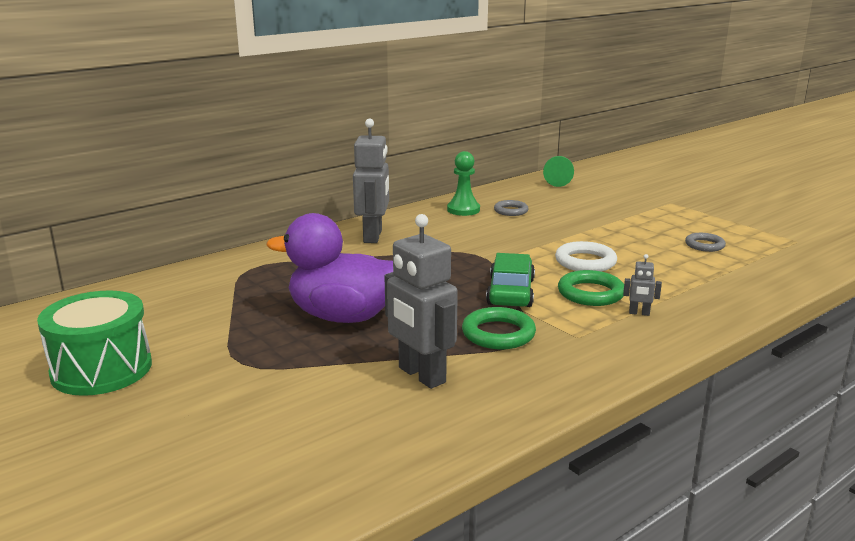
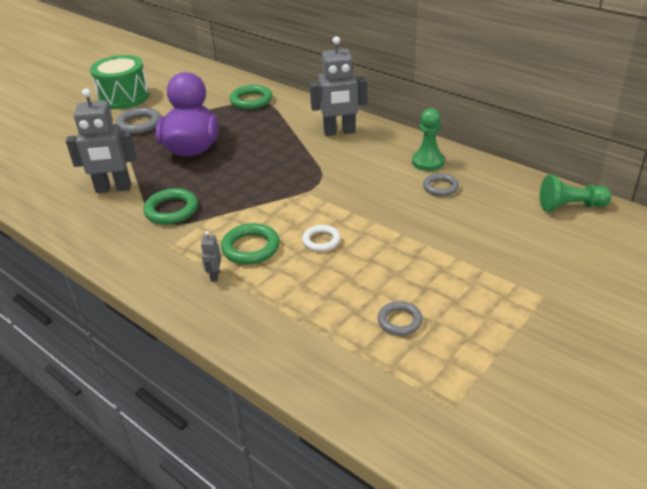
camera: 80 degrees right, 15 degrees up
grey robot [384,214,458,389] -> grey robot turned 135 degrees counterclockwise [66,89,136,193]
green car [486,253,535,307] -> none
white ring [555,241,617,272] -> white ring [302,225,341,252], size x0.66
none -> grey ring [116,107,161,134]
none -> green ring [230,85,273,109]

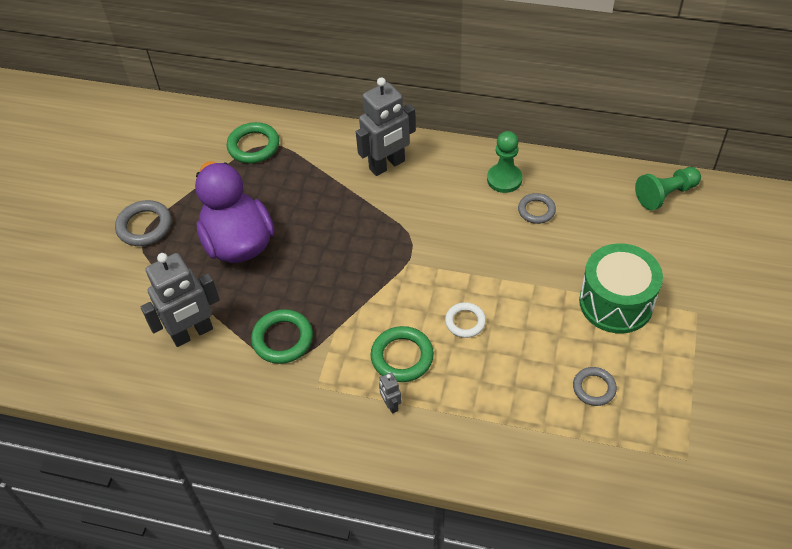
camera: 25 degrees left, 15 degrees up
green drum [90,55,149,109] -> green drum moved to [579,243,663,334]

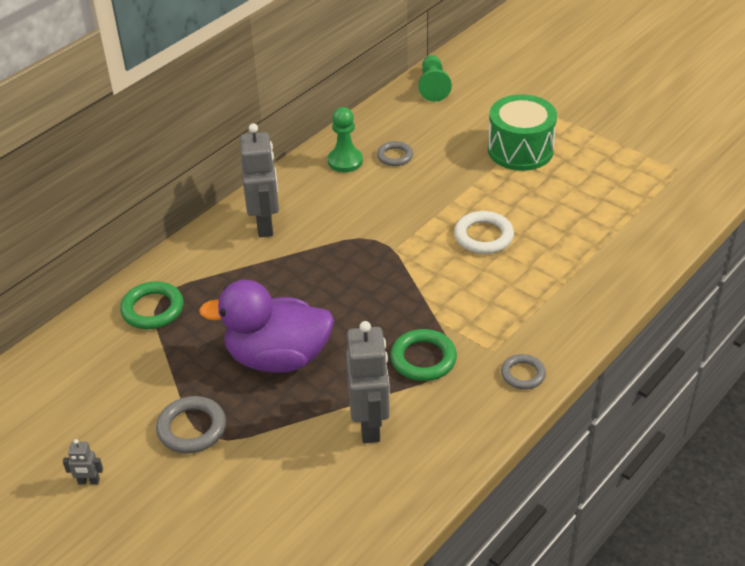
camera: 65 degrees left, 10 degrees down
green ring [370,326,434,382] -> none
grey robot [379,372,402,414] -> grey robot moved to [63,439,103,485]
white ring [445,302,486,338] -> white ring [454,211,514,254], size x1.51
grey ring [573,367,617,406] -> grey ring moved to [501,354,546,389]

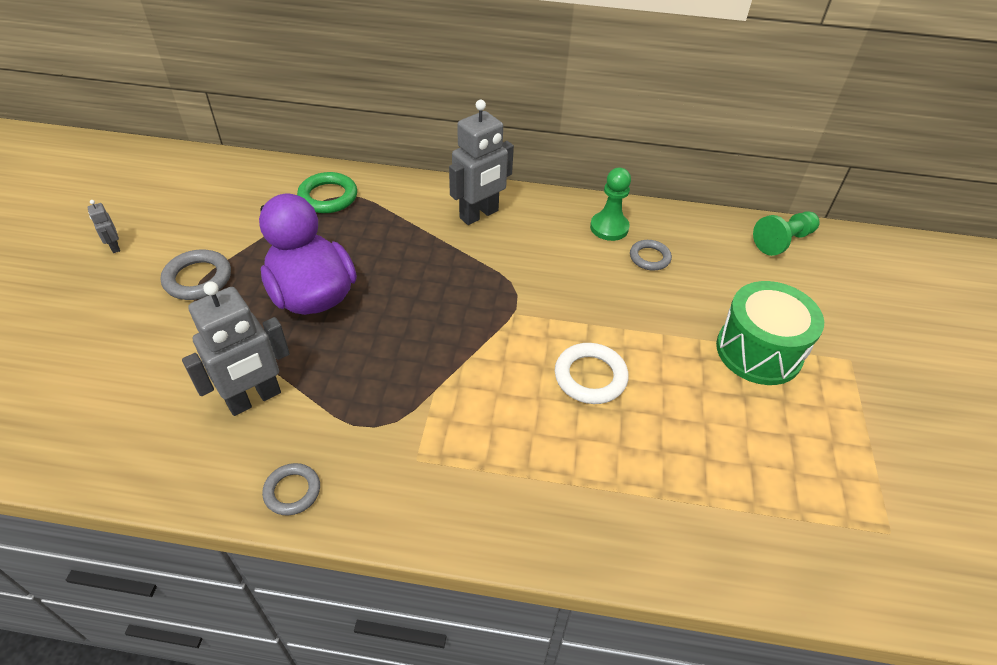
camera: 55 degrees right, 5 degrees up
green ring [390,329,457,381] -> none
grey ring [501,354,546,389] -> grey ring moved to [262,463,320,515]

